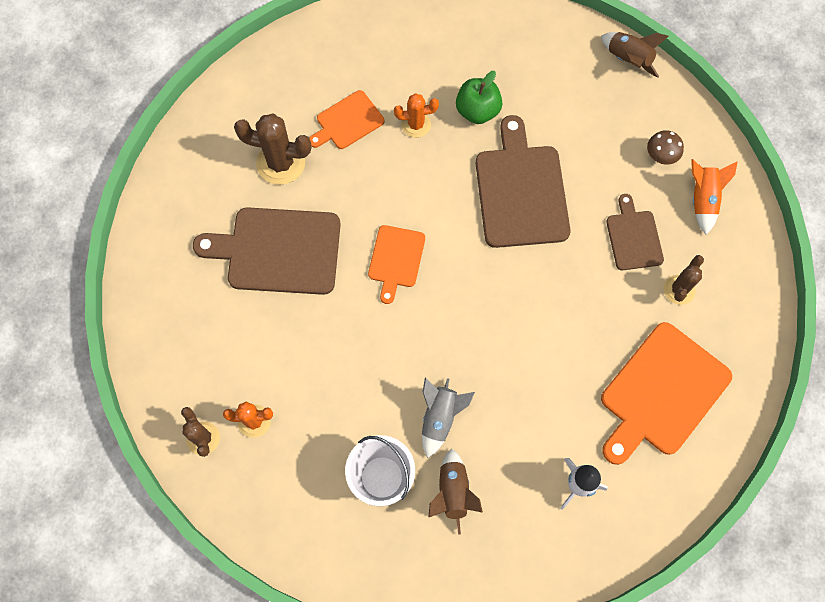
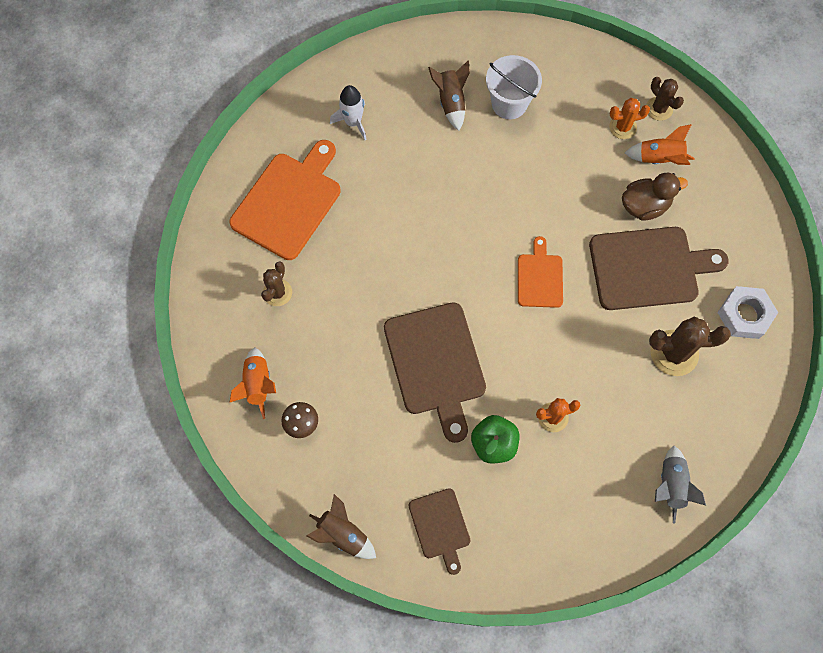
camera: 170 degrees right, 0 degrees up
orange cutting board [309,90,384,149] -> none
grey rocket [422,378,475,458] -> grey rocket moved to [655,446,706,523]
brown cutting board [606,194,664,270] -> brown cutting board moved to [409,488,470,575]
none -> brown duck [622,173,688,221]
none -> orange rocket [625,124,694,165]
none -> white nut [717,286,778,339]

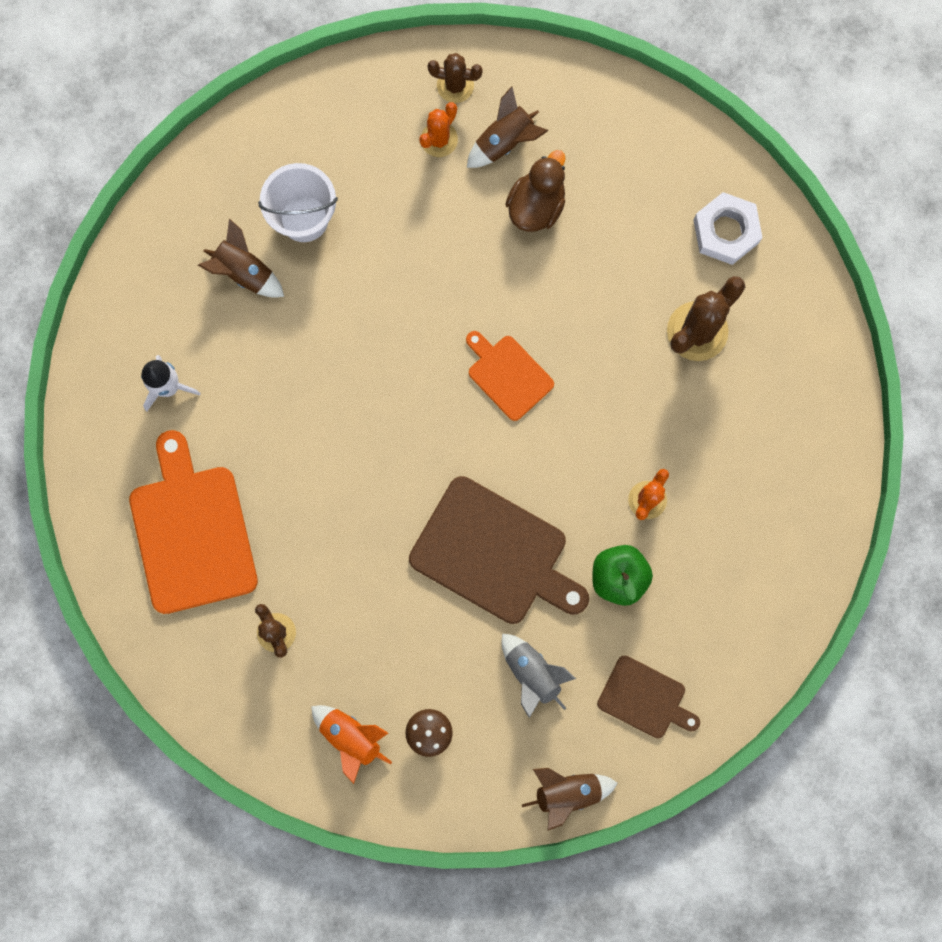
camera: 45 degrees left, 10 degrees up
brown cutting board [589,227,728,310] -> none
orange rocket [625,124,694,165] -> brown rocket [467,86,548,168]
grey rocket [655,446,706,523] -> grey rocket moved to [502,634,576,718]

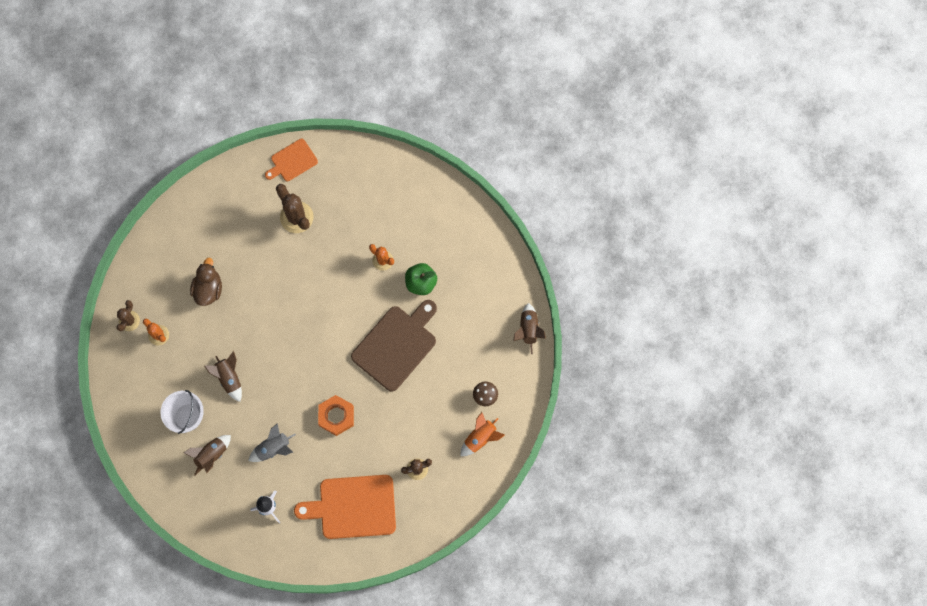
camera: 80 degrees left, 5 degrees down
orange cutting board [466,331,554,421] -> orange cutting board moved to [265,139,318,181]
brown rocket [467,86,548,168] -> brown rocket moved to [205,351,242,402]
grey rocket [502,634,576,718] -> grey rocket moved to [248,423,296,462]
brown duck [505,150,565,232] -> brown duck turned 60 degrees clockwise [190,258,222,306]
brown cutting board [597,656,700,738] -> none
white nut [694,192,763,265] -> none
none -> orange nut [318,395,354,436]

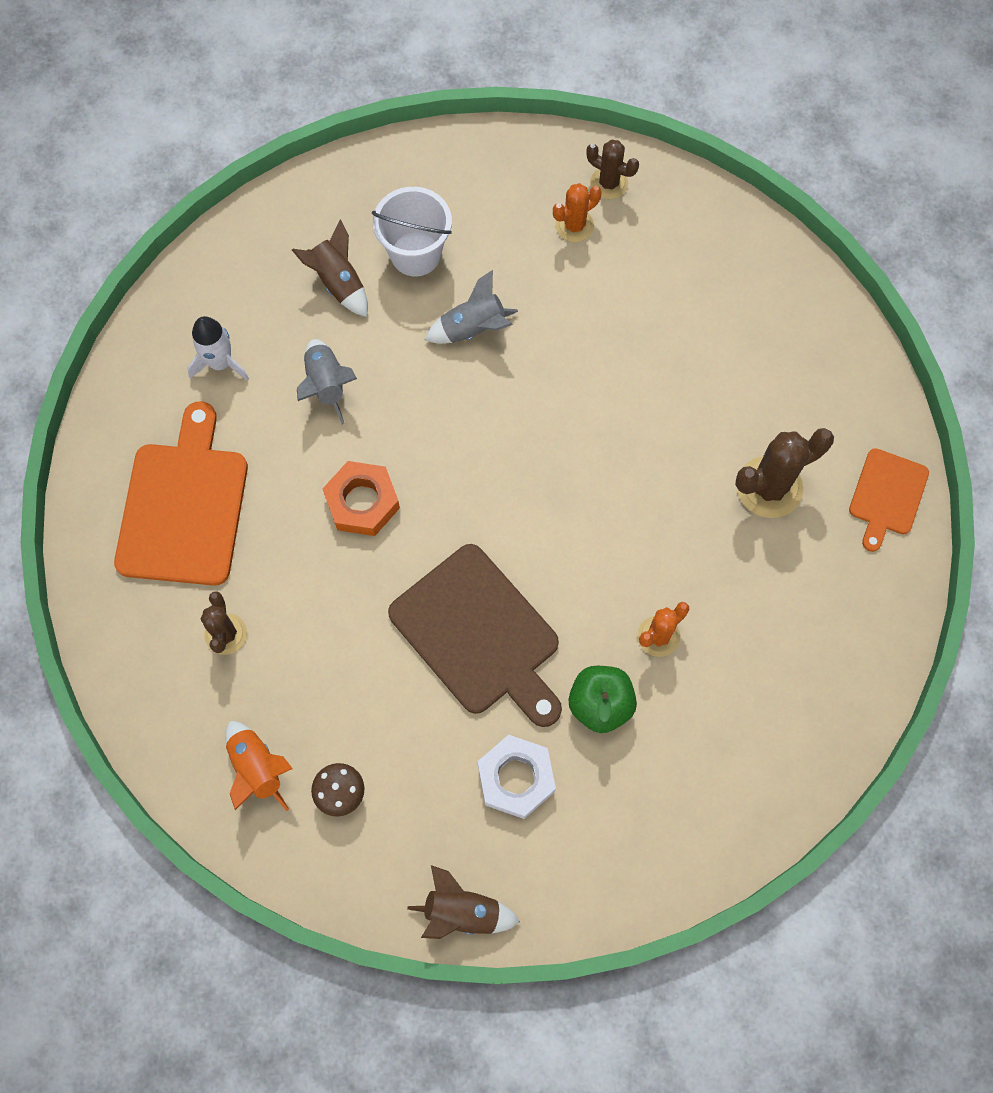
camera: 100 degrees right, 5 degrees down
brown duck [190,258,222,306] -> none
brown rocket [205,351,242,402] -> grey rocket [425,270,518,344]
orange cutting board [265,139,318,181] -> orange cutting board turned 135 degrees counterclockwise [849,448,929,552]
none -> white nut [478,735,556,819]

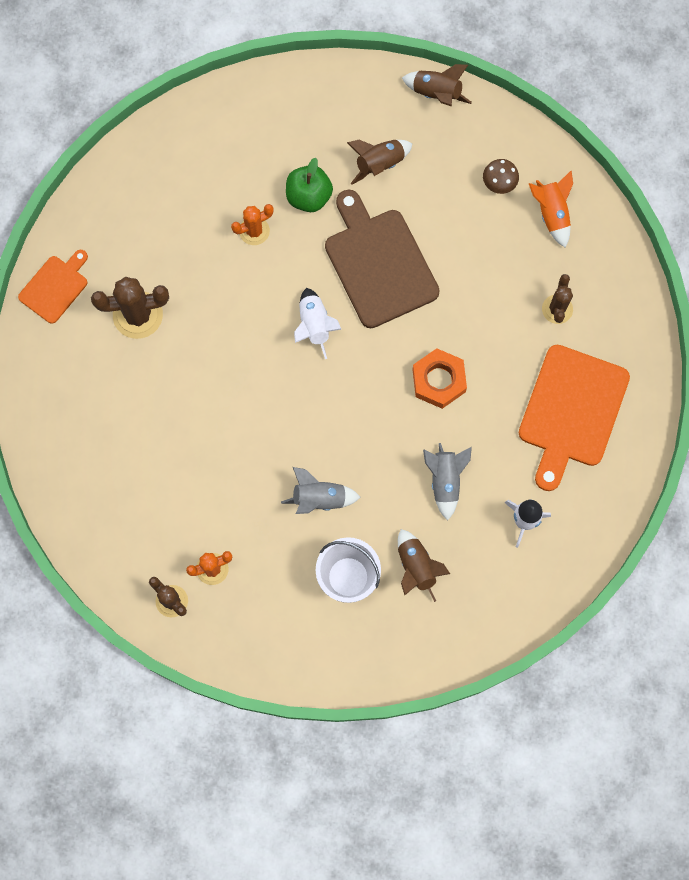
camera: 165 degrees left, 5 degrees up
white nut [478,735,556,819] -> brown rocket [347,140,412,185]
none -> white rocket [294,288,341,359]

